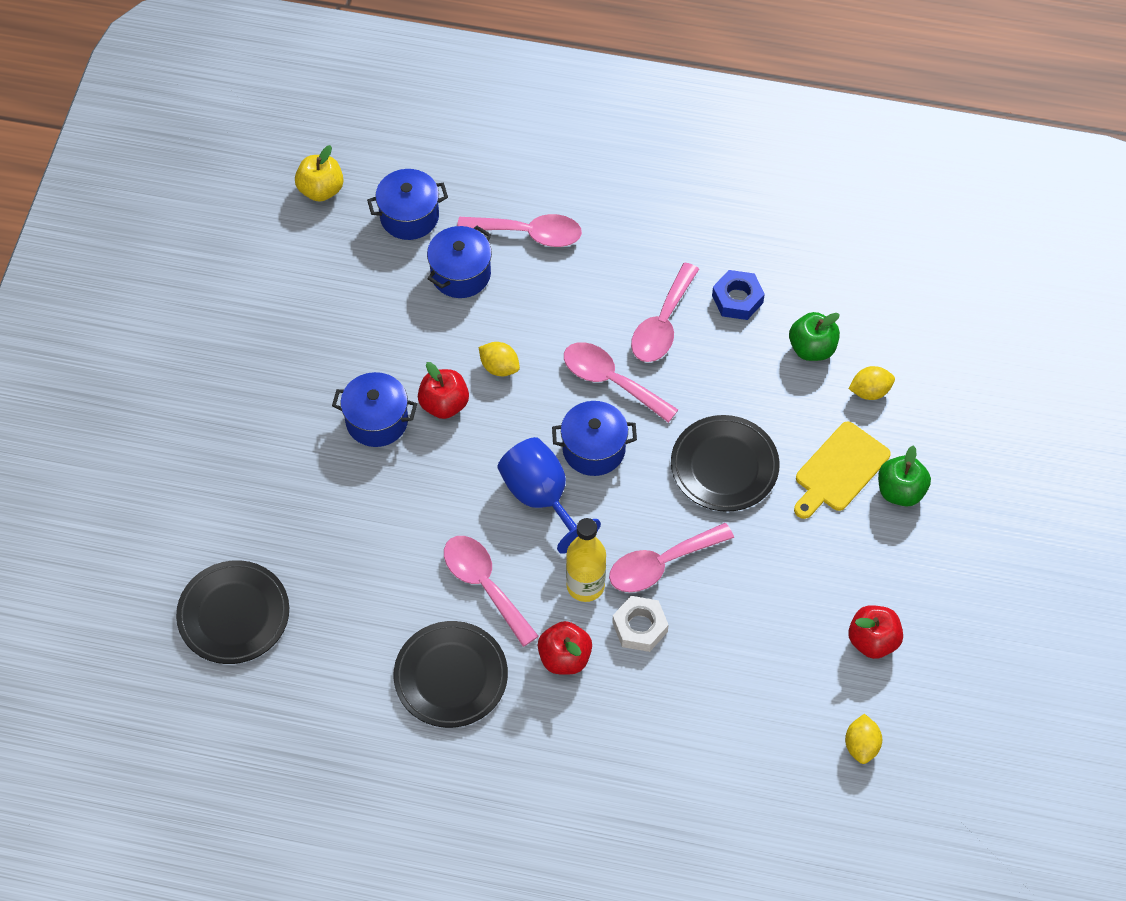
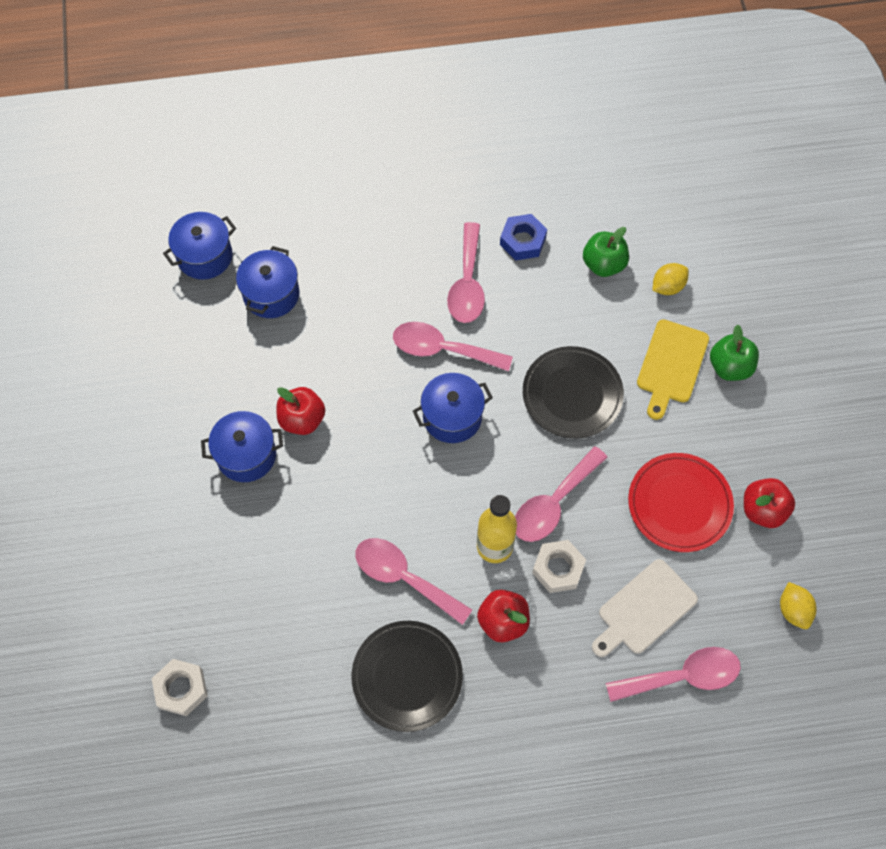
camera: 20 degrees left, 5 degrees up
black plate [176,560,289,664] -> white nut [152,659,208,716]
yellow apple [295,145,344,202] -> none
pink spoon [457,214,582,247] -> pink spoon moved to [606,647,741,702]
yellow lemon [479,342,520,376] -> none
blue goblet [498,437,601,554] -> none
none -> white cutting board [592,559,698,657]
none -> red plate [628,453,734,552]

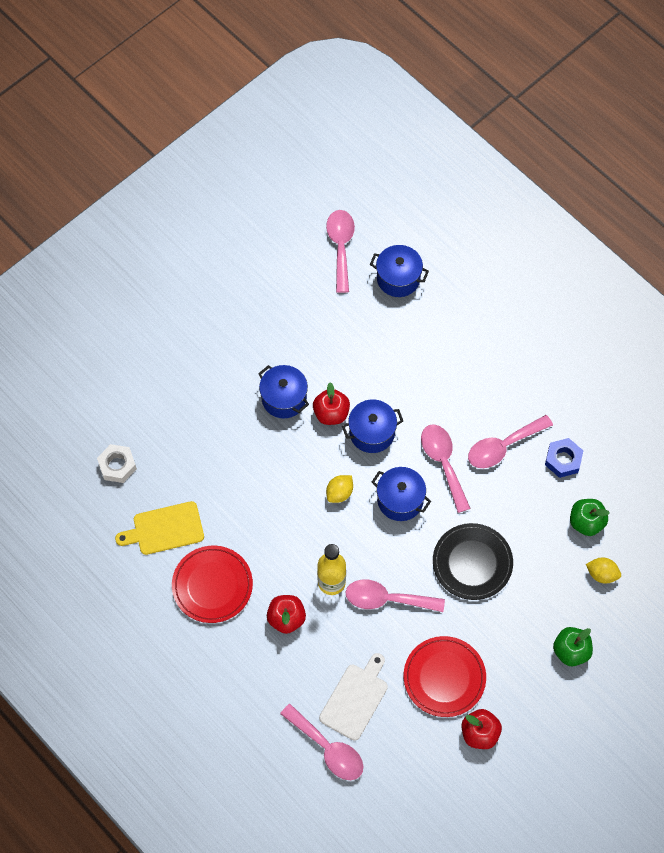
camera: 55 degrees right, 0 degrees up
blue pot [236,246,299,318] -> blue pot moved to [342,399,403,453]
black plate [352,621,463,732] -> red plate [172,546,253,623]
pink spoon [355,538,472,625] -> pink spoon moved to [326,210,355,293]
white nut [532,540,586,593] -> none
white cutting board [592,559,698,657] -> white cutting board turned 105 degrees clockwise [319,653,388,741]
yellow cutting board [637,319,709,420] -> yellow cutting board moved to [115,501,204,555]
yellow lemon [780,582,816,629] -> yellow lemon moved to [326,475,353,503]

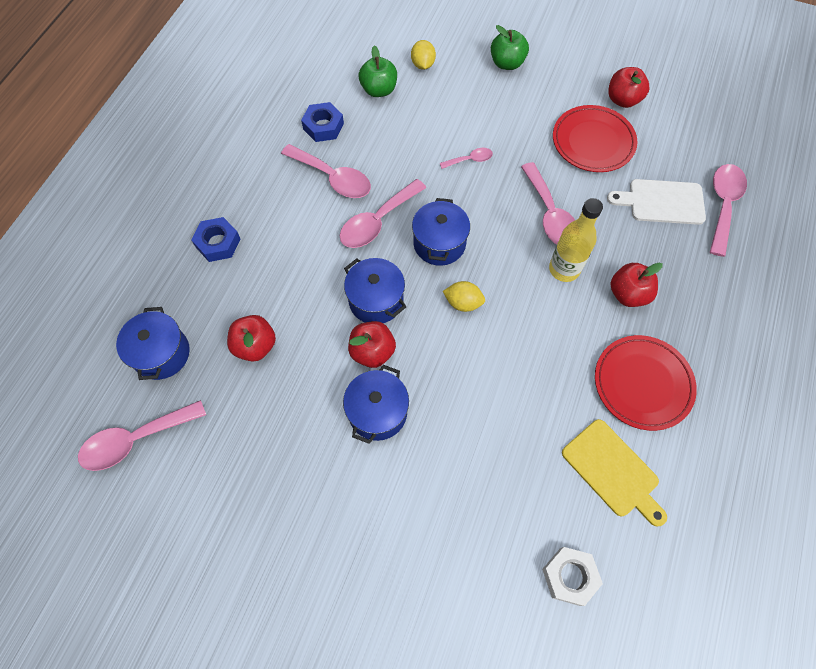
camera: 115 degrees left, 0 degrees up
black plate [433,523,513,600] -> pink spoon [440,148,493,169]
none -> blue nut [191,217,240,262]
none -> red apple [227,315,276,362]

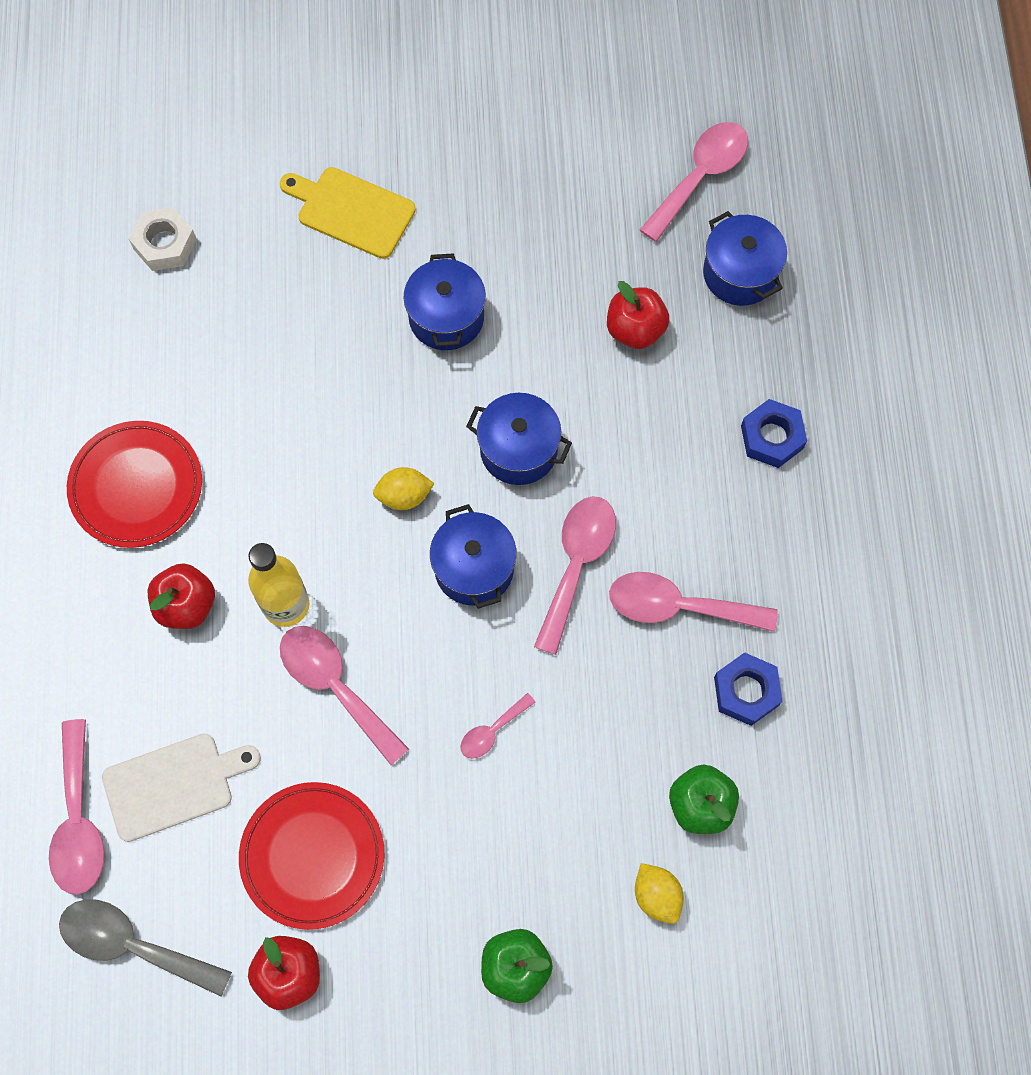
camera: 155 degrees right, 5 degrees up
red apple [348,321,396,368] -> none
yellow cutting board [562,419,667,527] -> yellow cutting board moved to [280,167,416,259]
none -> grey spoon [59,899,232,997]

